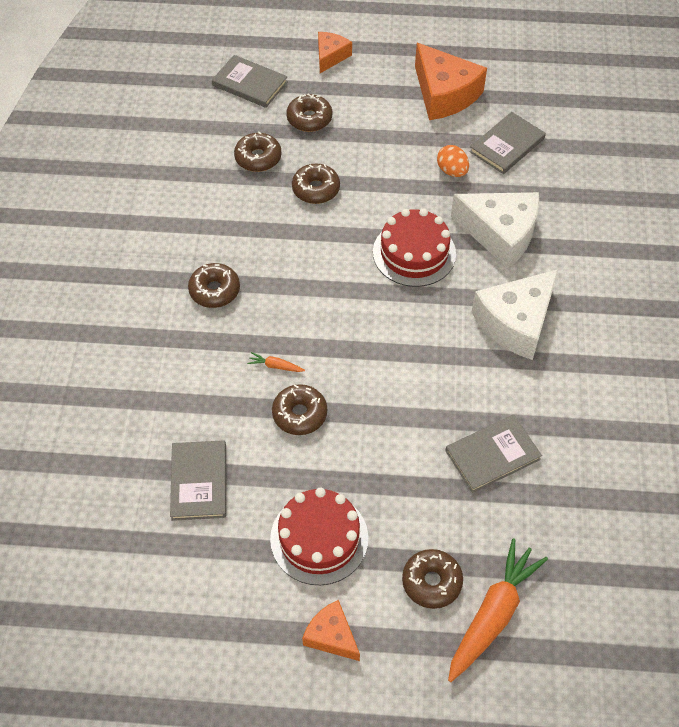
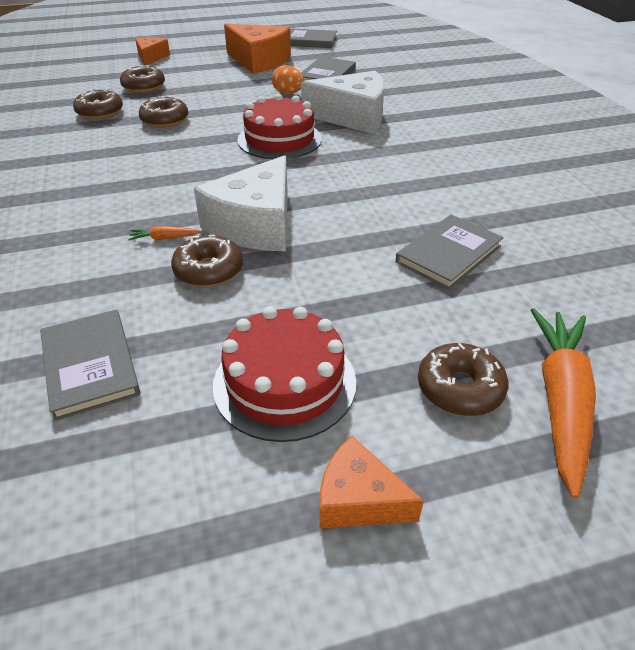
camera: 20 degrees left, 15 degrees down
brown donut [188,263,240,308] -> none
grey book [212,55,288,108] -> grey book moved to [290,28,337,48]
white cheese [472,269,559,360] -> white cheese moved to [194,155,288,252]

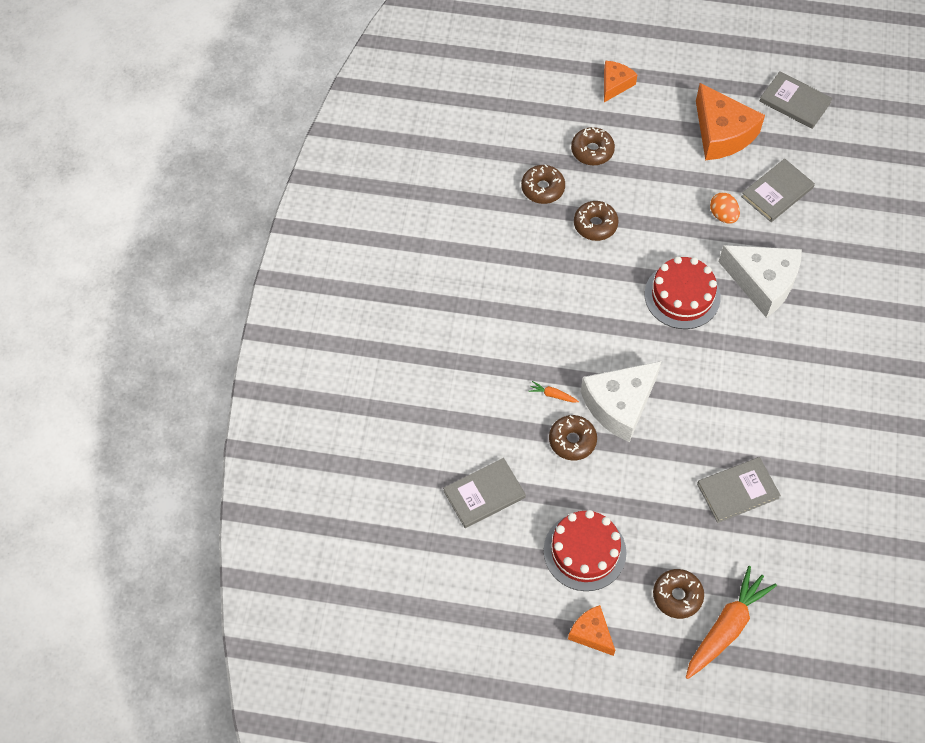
camera: 25 degrees right, 20 degrees up
grey book [40,310,140,421] -> grey book turned 60 degrees clockwise [443,458,526,528]

